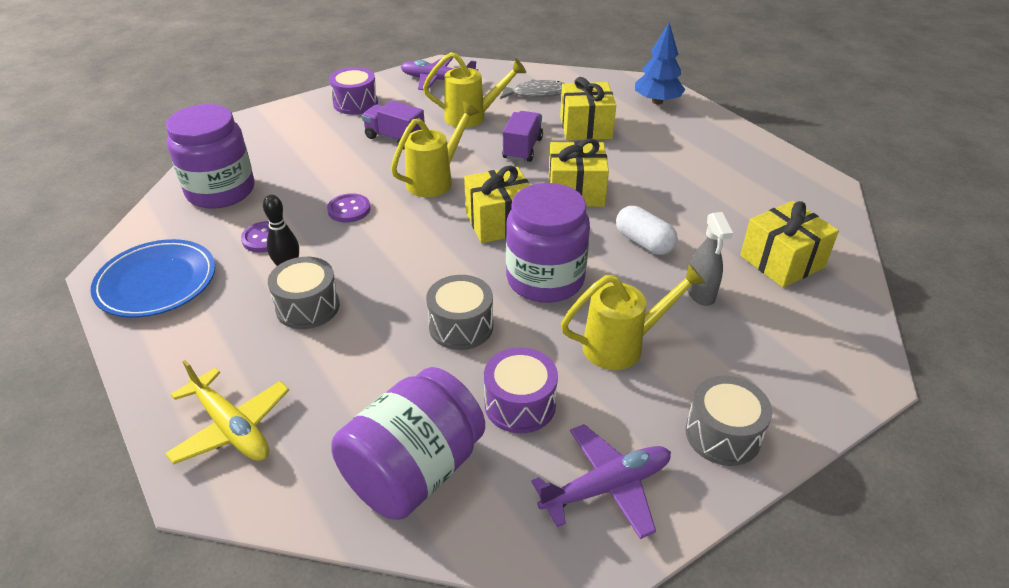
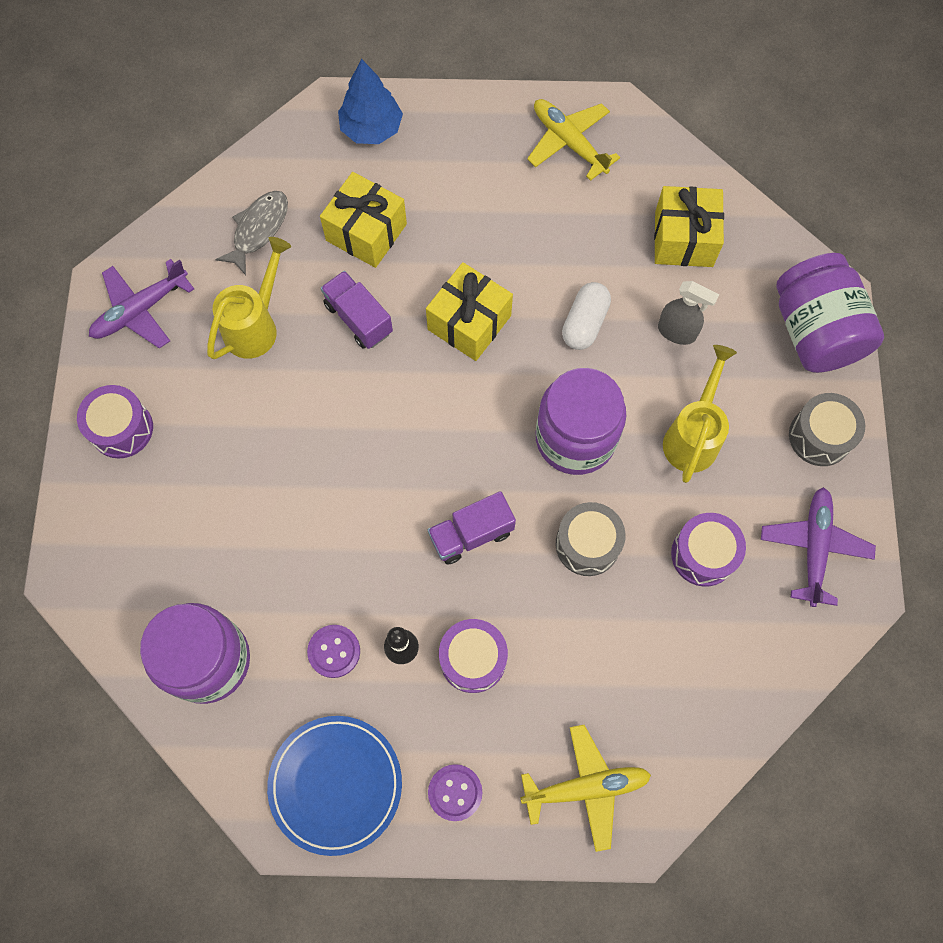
camera: 55 degrees left, 30 degrees up
grey drum [268,257,340,329] -> purple drum [439,619,508,693]
purple button [327,193,371,223] -> purple button moved to [428,764,482,821]
purple jar [331,367,485,520] -> purple jar moved to [776,253,884,373]
purple truck [362,100,425,149] -> purple truck moved to [428,491,516,565]
yellow watering can [391,101,480,197] -> none
yellow gift [464,166,530,243] -> none
white capsule [616,206,678,255] -> white capsule turned 60 degrees counterclockwise [562,282,611,350]
none -> yellow plane [527,99,620,181]

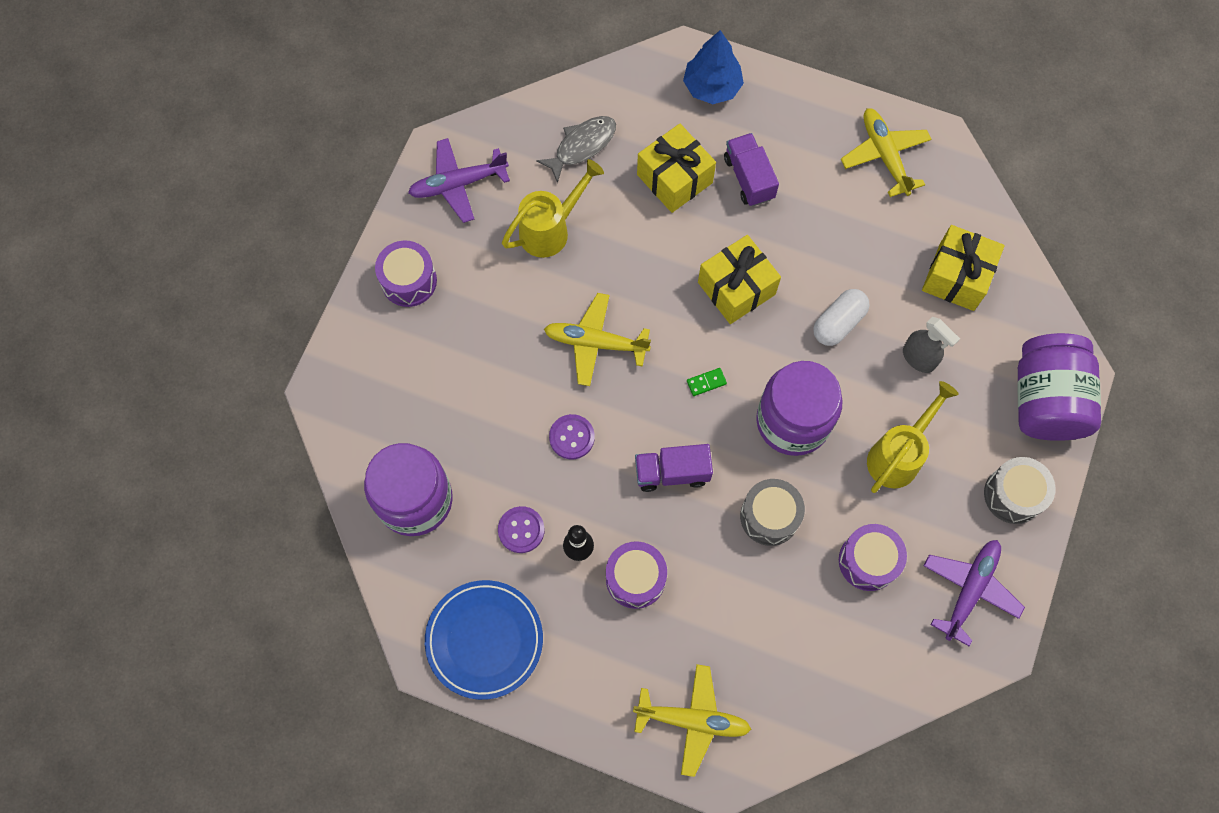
camera: 20 degrees right, 0 degrees up
purple truck [321,271,393,349] -> purple truck moved to [724,133,779,206]
purple button [428,764,482,821] -> purple button moved to [549,414,595,459]
none -> yellow plane [544,293,651,386]
none -> green domino [687,368,727,396]

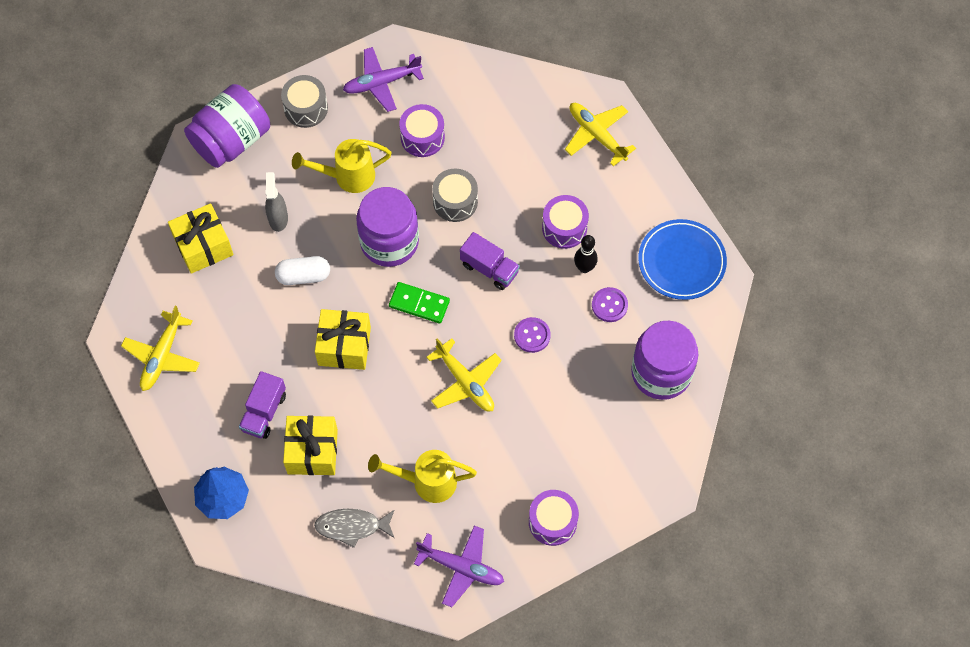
camera: 140 degrees left, 5 degrees down
green domino [687,368,727,396] -> green domino [389,282,450,324], size x1.89

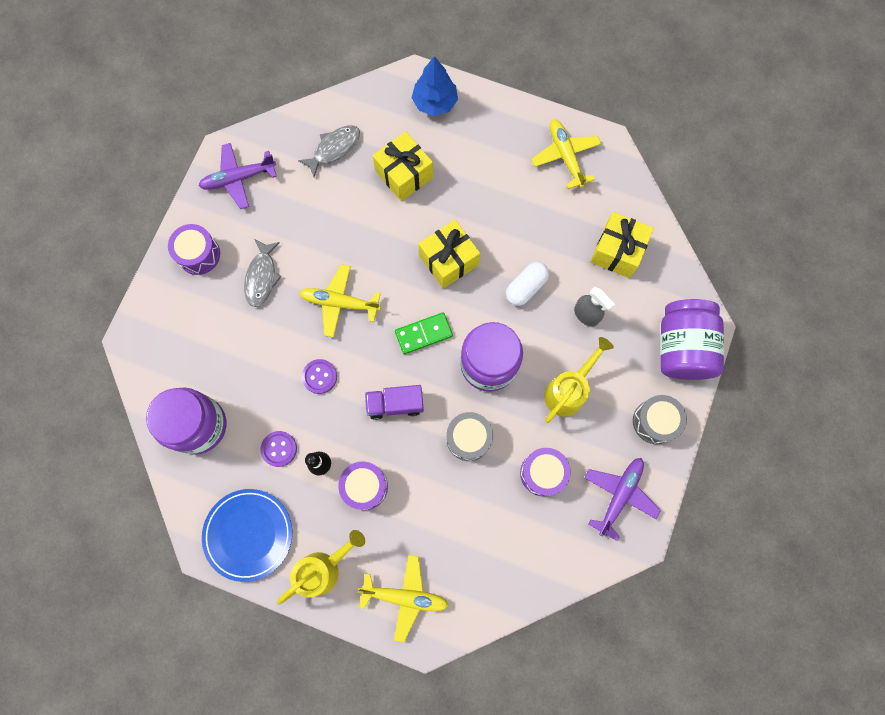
camera: 140 degrees right, 10 degrees up
purple truck [239,371,286,439] -> none
yellow watering can [368,450,477,503] -> yellow watering can moved to [277,530,365,605]
none -> grey fish [244,239,282,307]

